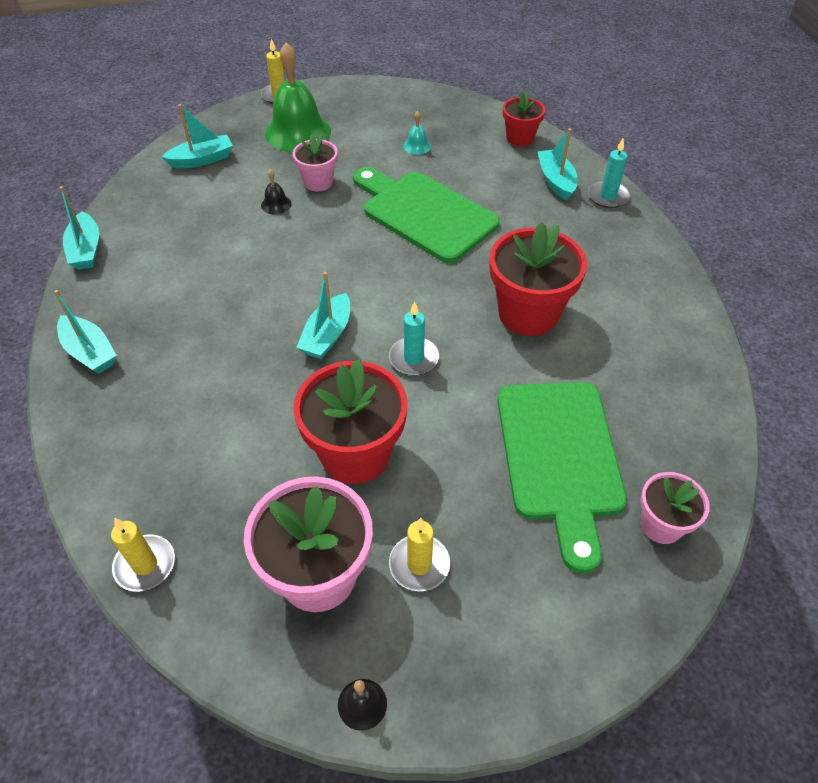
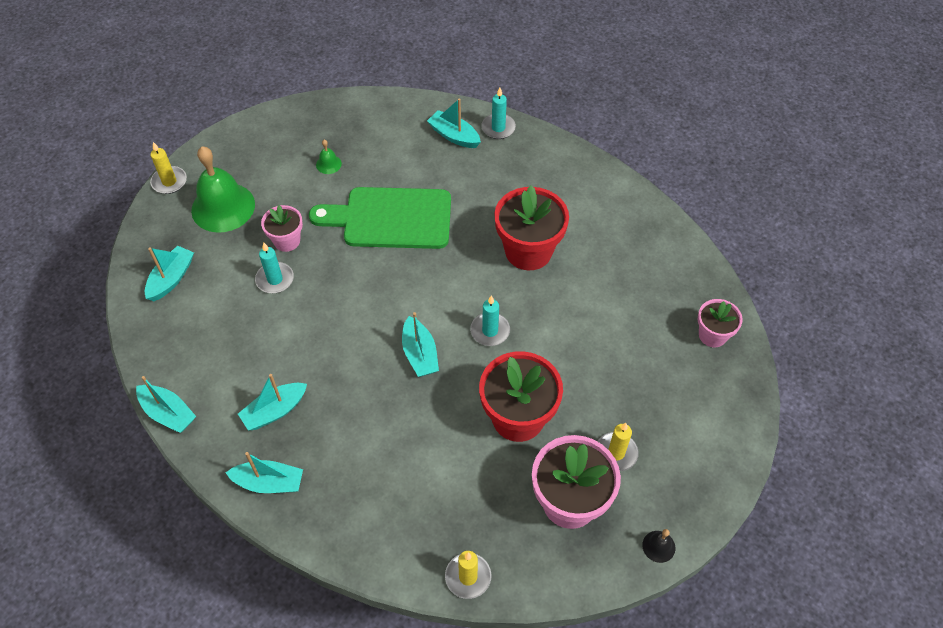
camera: 40 degrees left, 5 degrees up
black bell [261,169,292,214] -> turquoise candle [255,242,294,293]
turquoise bell [403,111,431,155] -> green bell [316,140,342,174]
green cutting board [497,382,627,574] -> none
red flower pot [503,92,545,146] -> none
none -> turquoise boat [238,374,307,430]

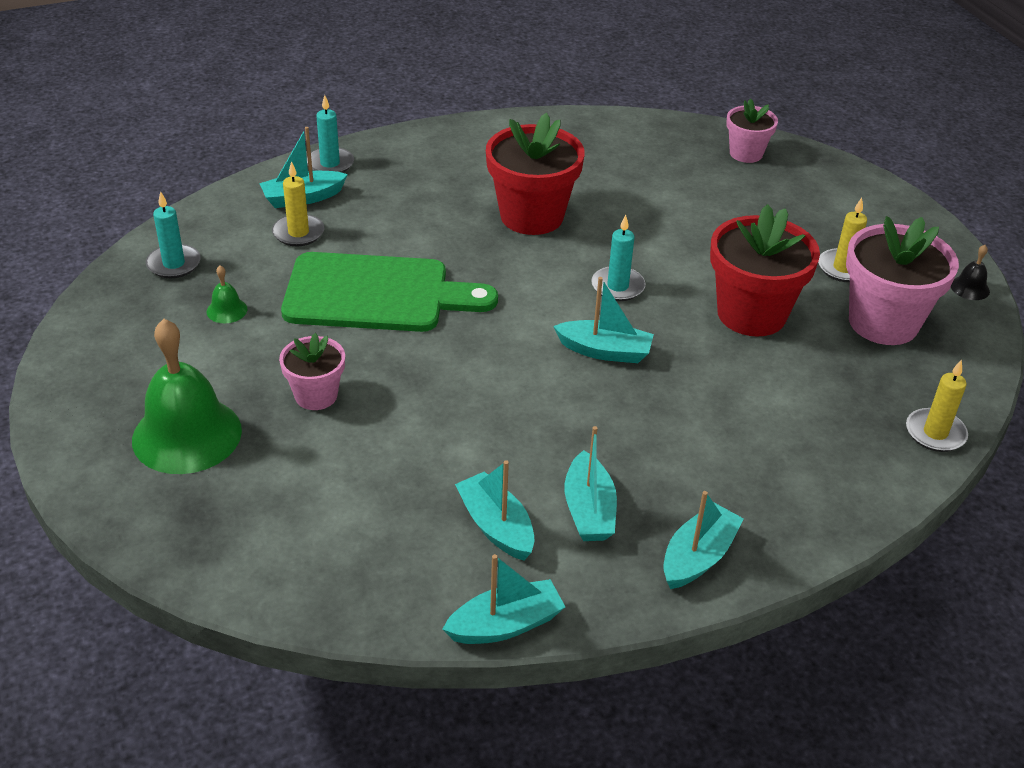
camera: 60 degrees left, 15 degrees down
turquoise boat [145,246,194,301] -> turquoise boat moved to [455,460,535,560]
yellow candle [150,142,187,194] -> yellow candle moved to [272,161,324,246]
turquoise candle [255,242,294,293] -> turquoise candle moved to [146,191,201,278]
green cutting board [309,187,451,249] -> green cutting board turned 120 degrees counterclockwise [281,252,498,332]

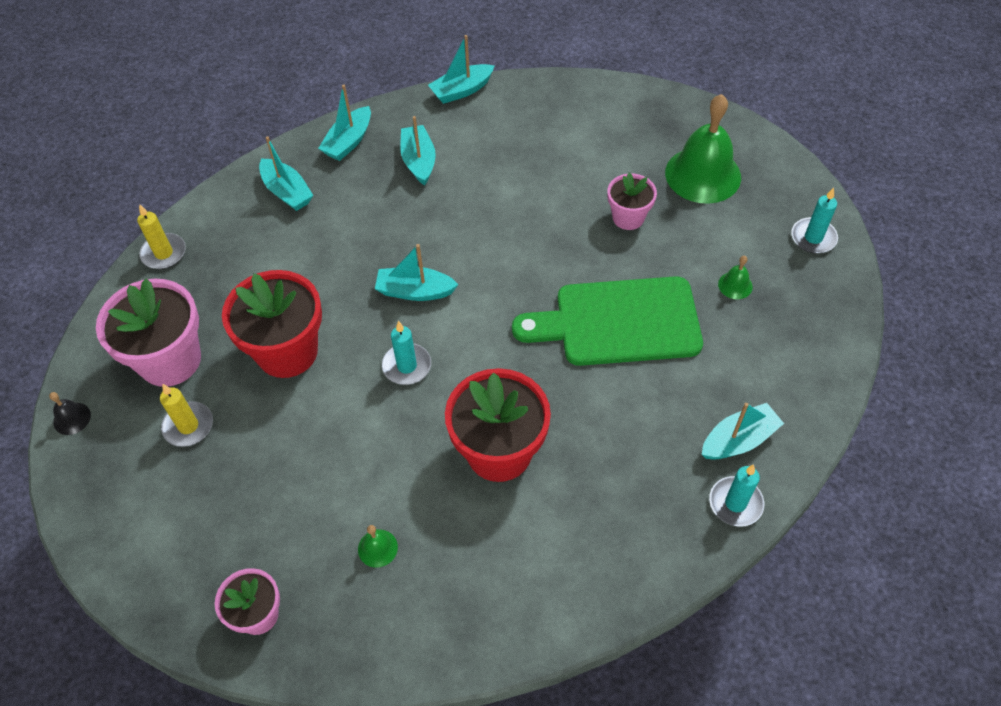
camera: 175 degrees right, 15 degrees up
turquoise candle [146,191,201,278] -> turquoise candle moved to [791,188,838,254]
yellow candle [272,161,324,246] -> none
turquoise boat [455,460,535,560] -> turquoise boat moved to [259,136,313,211]
none -> green bell [358,525,398,568]

